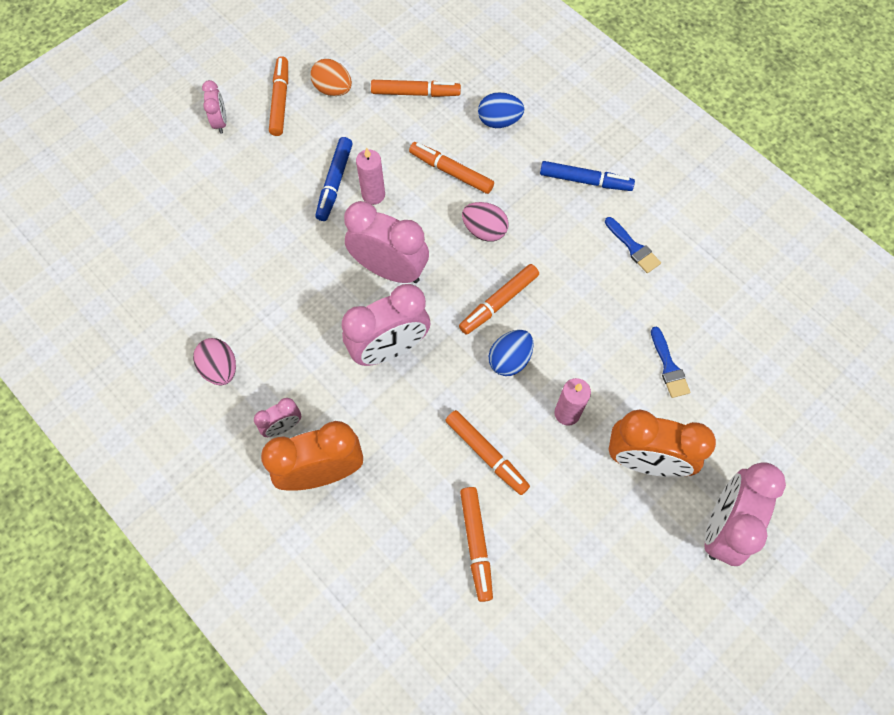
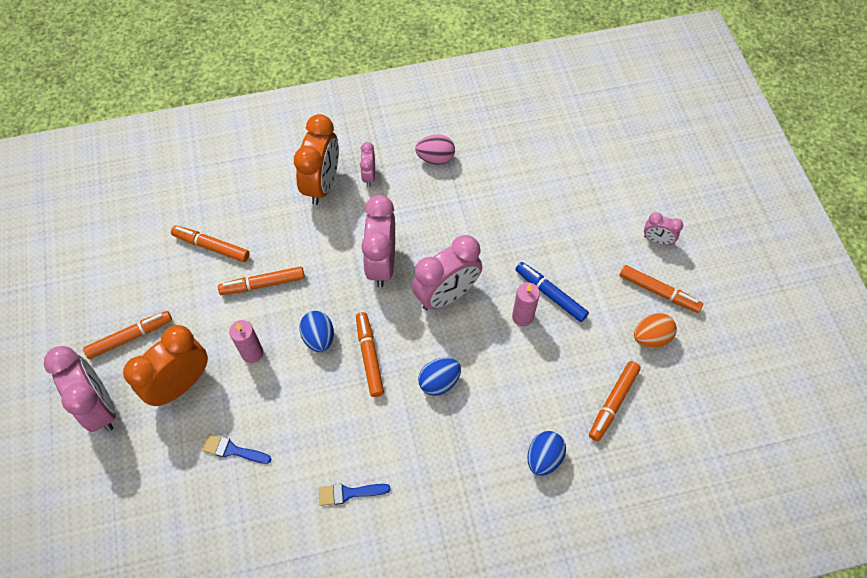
camera: 120 degrees right, 5 degrees down
orange marker [409,142,494,194] -> orange marker moved to [83,311,172,359]
pink egg [462,202,508,242] -> blue egg [418,358,461,396]
blue marker [540,161,635,191] -> none

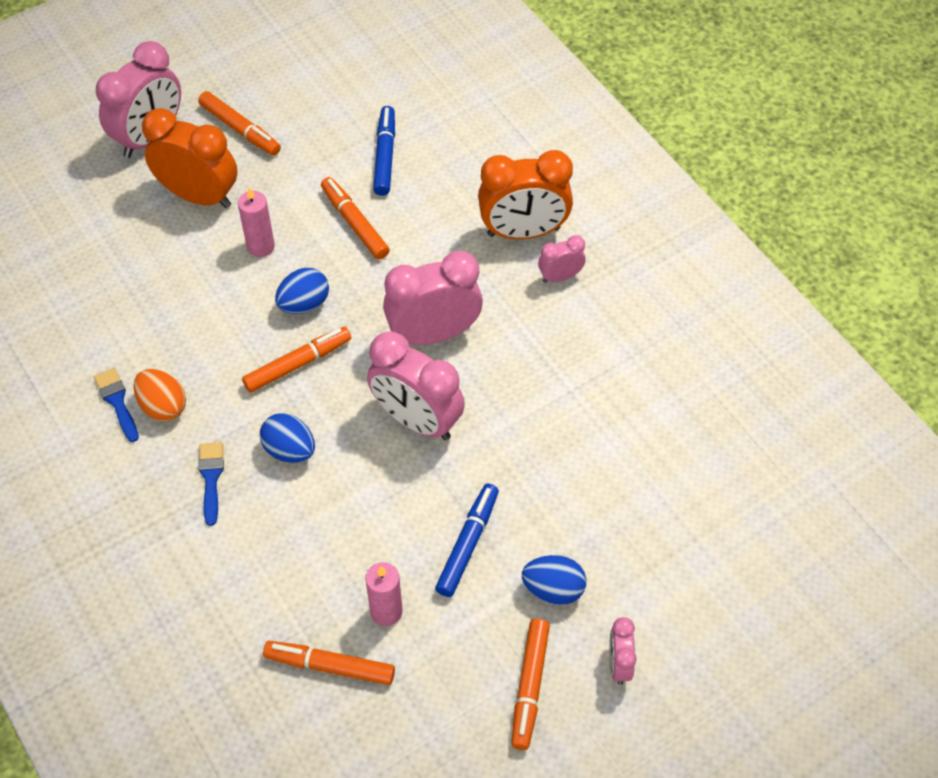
camera: 70 degrees right, 5 degrees down
orange marker [171,225,249,262] -> blue marker [373,106,395,196]
blue brush [202,434,272,464] -> blue brush moved to [198,442,224,526]
pink egg [415,134,455,165] -> none
pink candle [512,282,540,326] -> pink candle moved to [365,562,403,626]
blue egg [527,431,566,476] -> blue egg moved to [522,555,586,605]
orange egg [634,313,677,348] -> orange egg moved to [133,369,186,421]

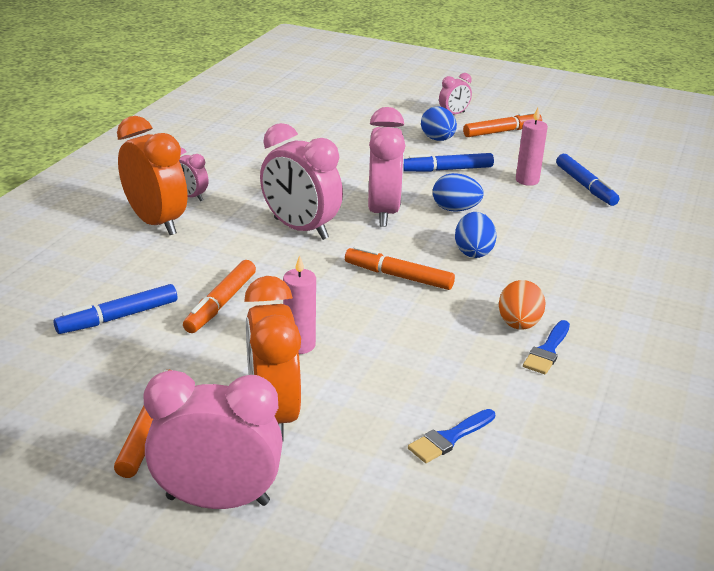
camera: 125 degrees left, 25 degrees down
blue brush [198,442,224,526] -> blue brush moved to [408,409,495,463]
orange marker [263,641,395,685] -> blue marker [556,154,619,206]
blue egg [275,268,329,314] -> blue egg moved to [433,173,483,212]

